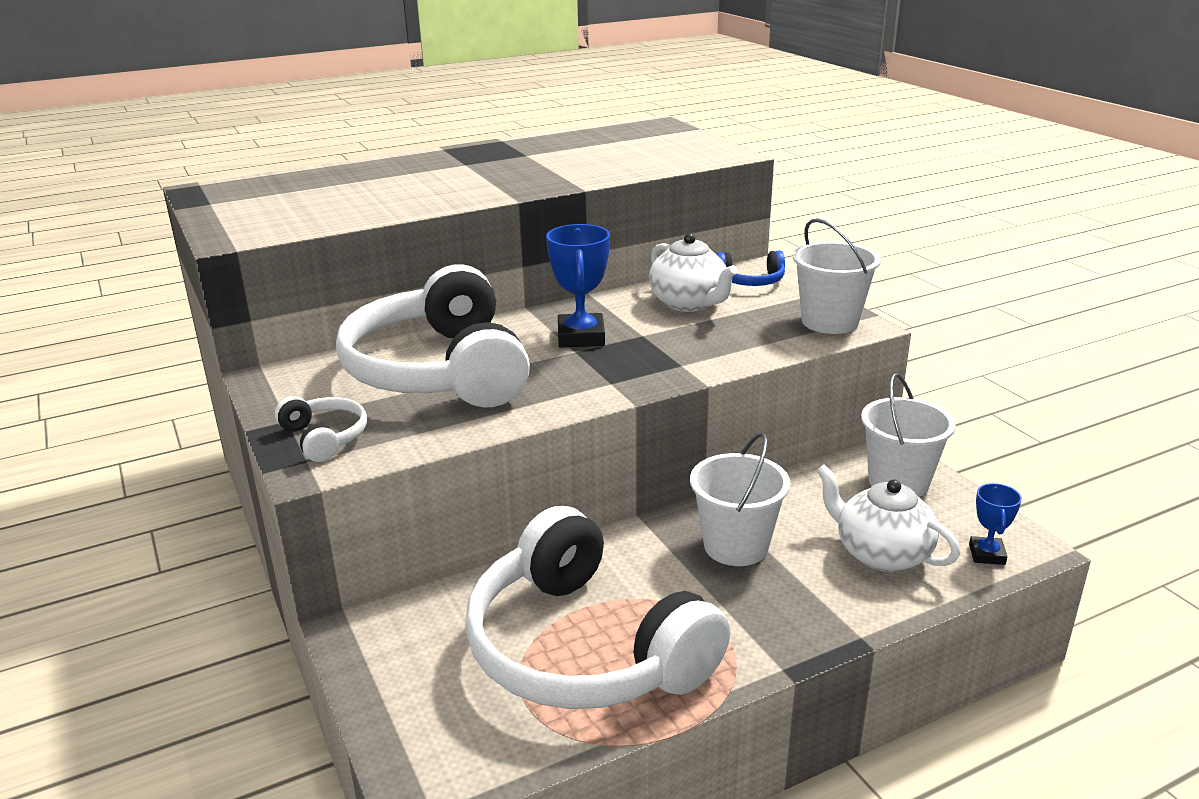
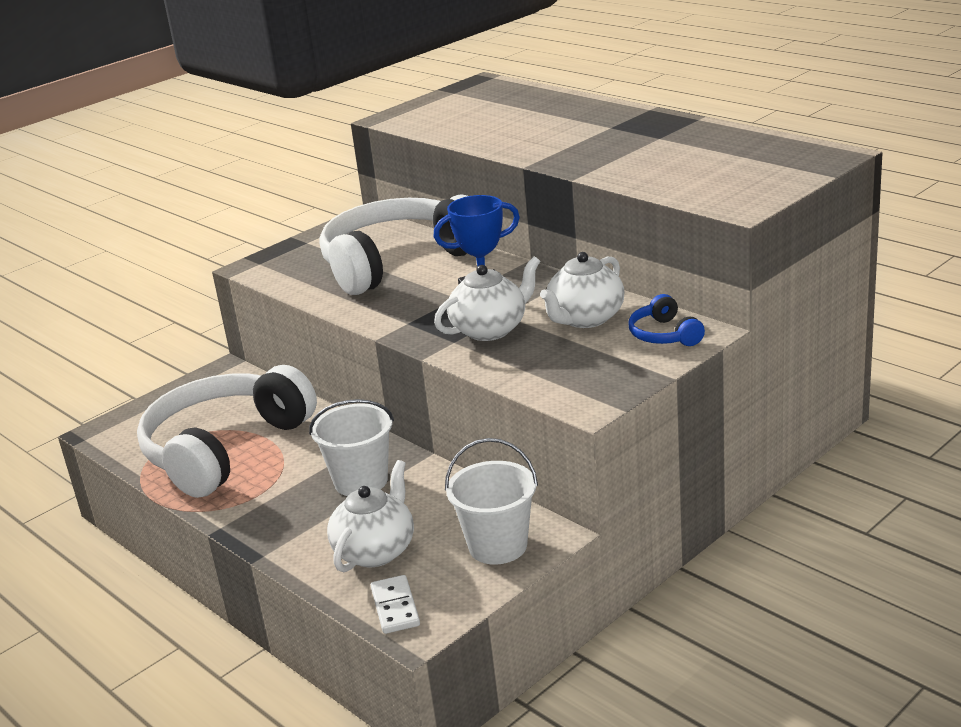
camera: 75 degrees right, 0 degrees up
white headphones [275,396,367,462] -> none
white bucket [793,218,881,334] -> none
blue trophy [969,483,1022,565] -> white domino [371,575,420,634]
none -> white teapot [434,256,540,341]

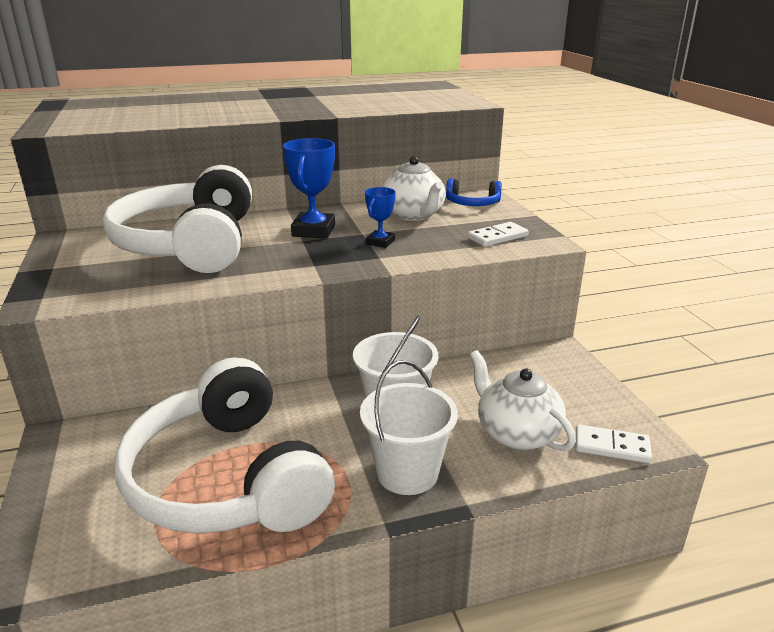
camera: 65 degrees left, 0 degrees up
white teapot [434,256,540,341] -> blue trophy [365,187,396,248]
white bucket [445,438,538,565] -> white bucket moved to [360,360,458,495]
none -> white domino [468,222,529,247]

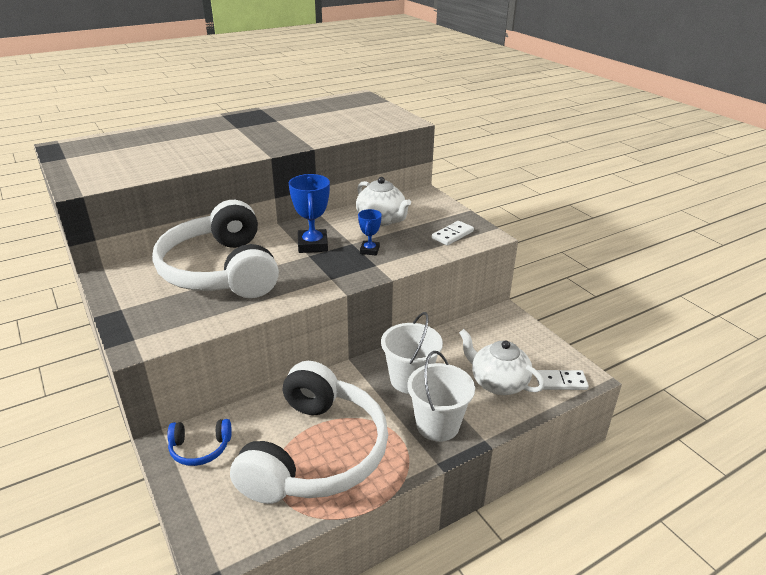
camera: 15 degrees left, 5 degrees up
white headphones [114,357,335,534] -> white headphones turned 120 degrees counterclockwise [230,361,388,504]
blue headphones [446,179,502,206] -> blue headphones moved to [167,419,232,466]

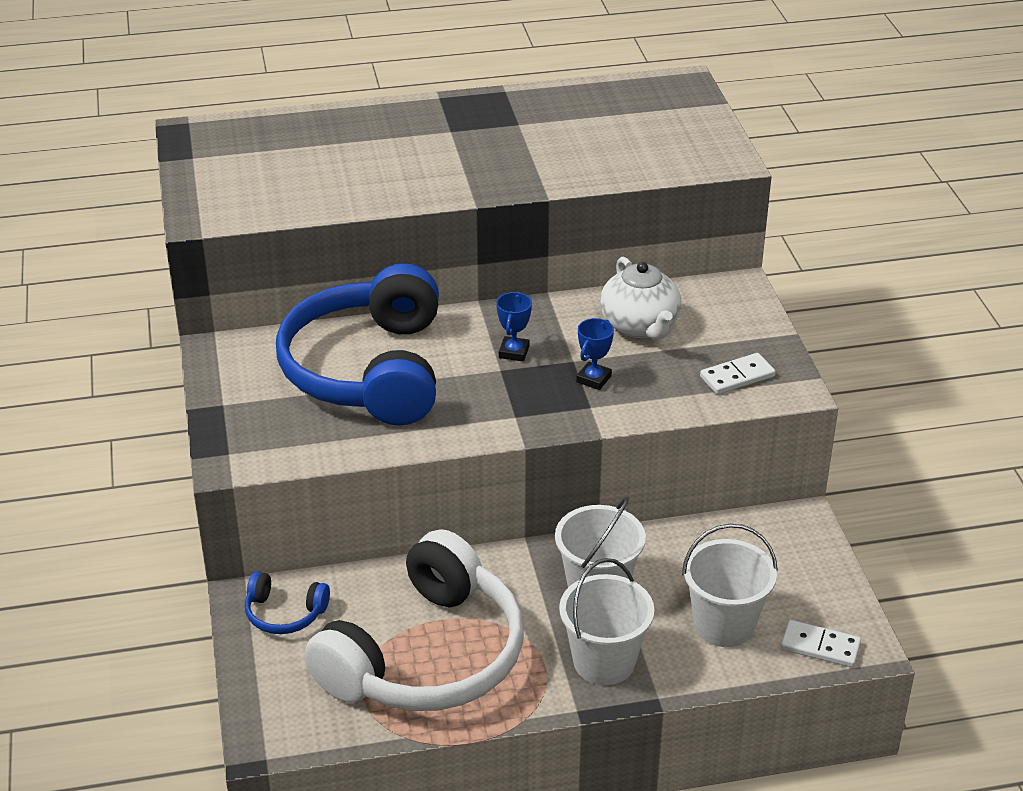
camera: 20 degrees right, 5 degrees up
white headphones [152,200,279,298] -> blue headphones [276,263,439,426]
blue trophy [289,174,330,253] -> blue trophy [496,292,532,362], size x0.58
white teapot [459,329,545,395] -> white bucket [682,524,778,647]

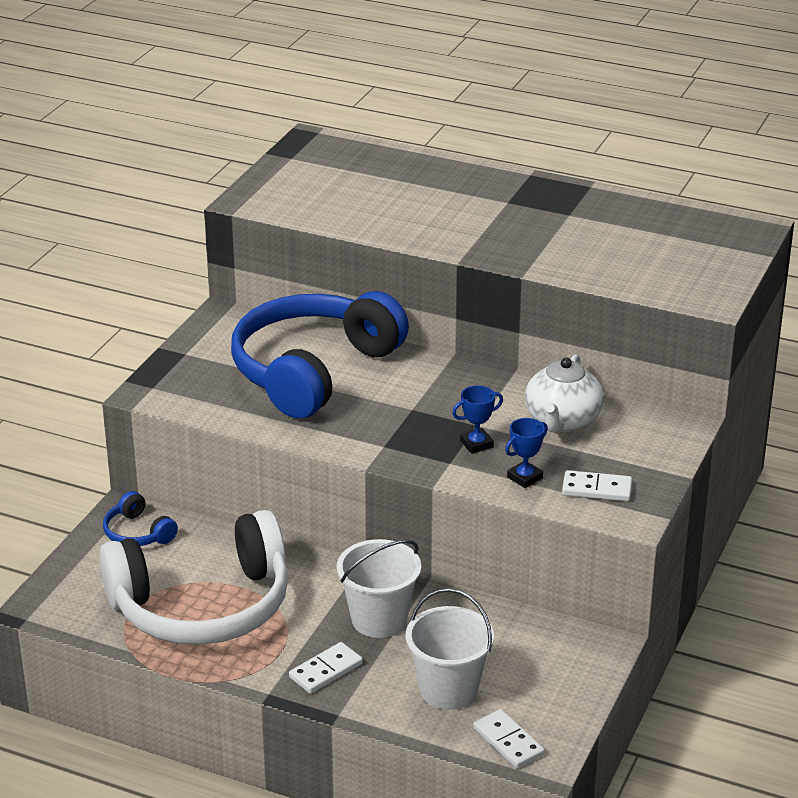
camera: 35 degrees right, 5 degrees down
blue trophy [496,292,532,362] -> blue trophy moved to [505,418,548,488]
white bucket [559,558,655,685] -> white domino [289,642,363,694]

